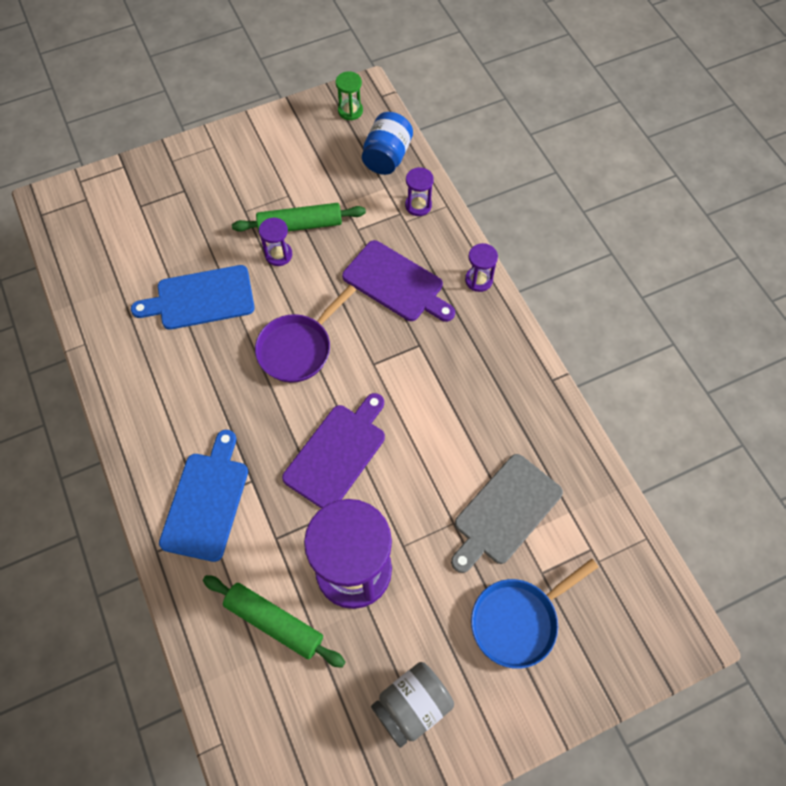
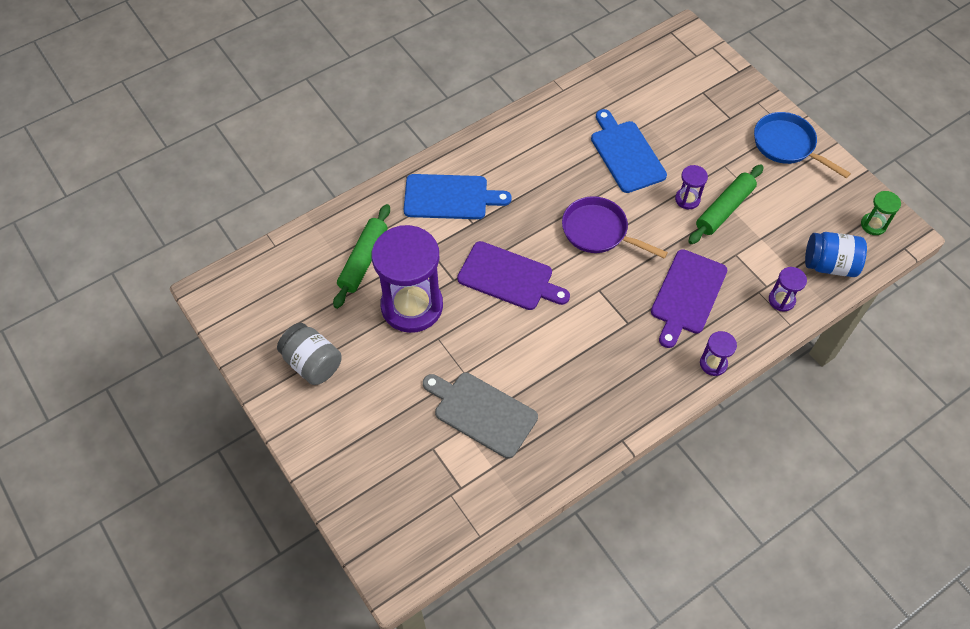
camera: 80 degrees right, 5 degrees down
green rolling pin [232,203,366,232] -> green rolling pin turned 60 degrees clockwise [688,164,764,244]
blue pan [471,559,598,669] -> blue pan moved to [754,112,851,178]

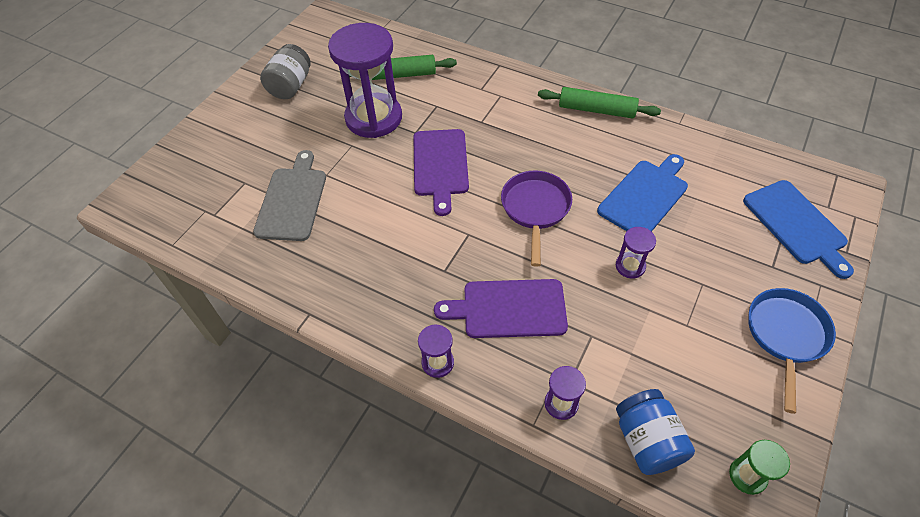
camera: 65 degrees right, 5 degrees down
blue cutting board [404,174,512,219] -> blue cutting board moved to [743,180,854,279]
green rolling pin [688,164,764,244] -> green rolling pin moved to [538,87,661,119]

